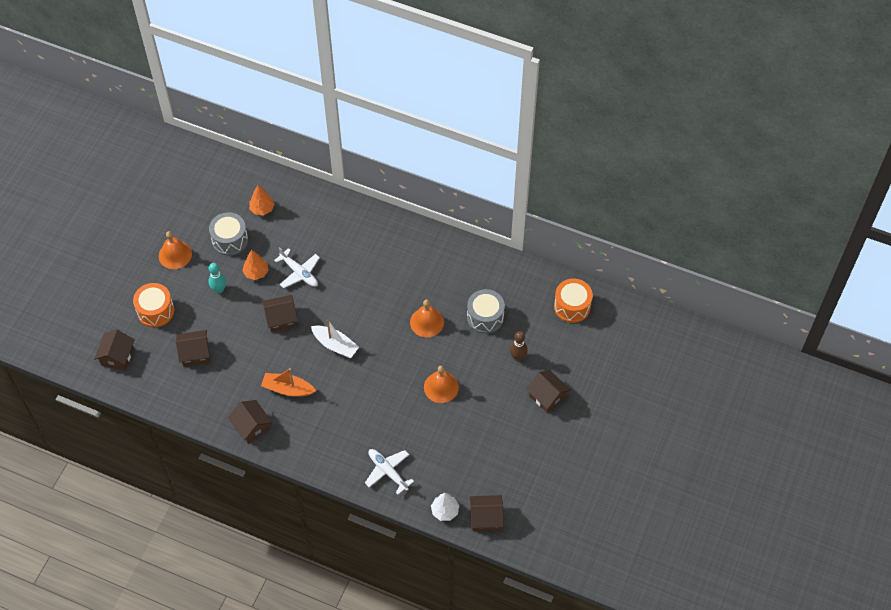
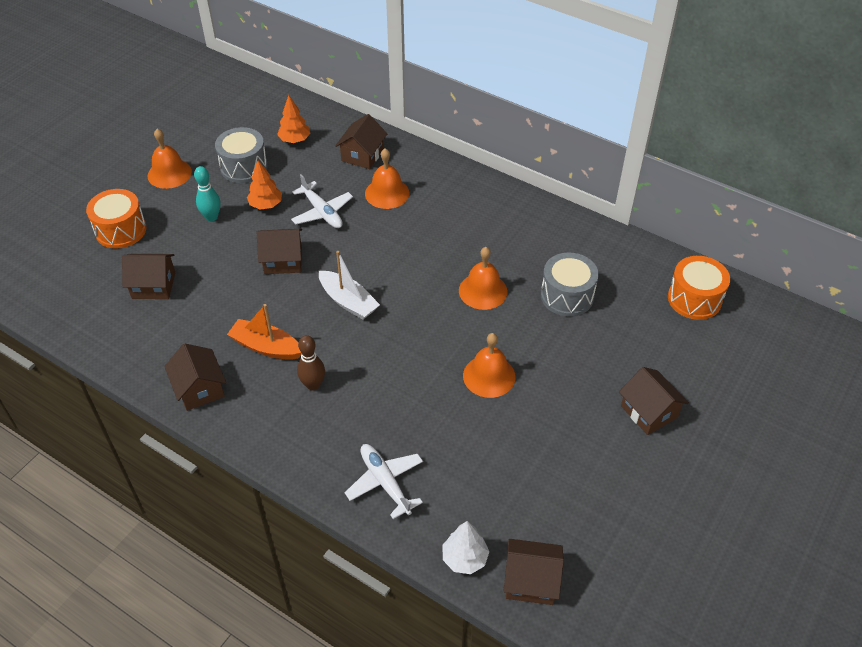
camera: 10 degrees right, 10 degrees down
brown house [94,329,135,371] -> brown house moved to [335,114,387,169]
brown bowling pin [510,331,528,361] -> brown bowling pin moved to [297,335,325,391]
none -> orange bell [365,148,409,209]

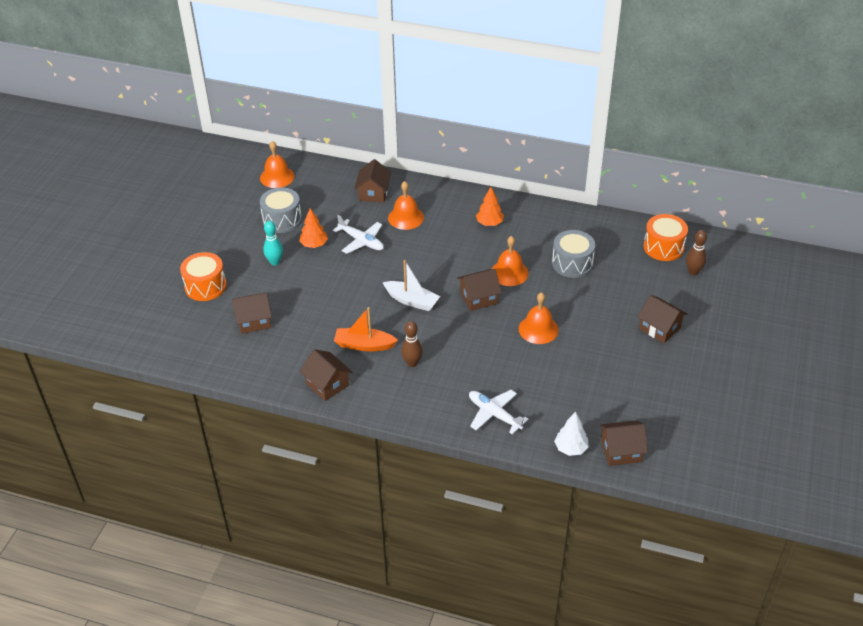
camera: 15 degrees left, 5 degrees down
orange bell [147,129,192,189] -> orange bell moved to [260,141,295,188]
brown house [257,229,302,274] -> brown house moved to [457,269,502,311]
orange tree [277,95,310,143] -> orange tree moved to [476,187,504,226]
none -> brown bowling pin [686,230,707,275]

